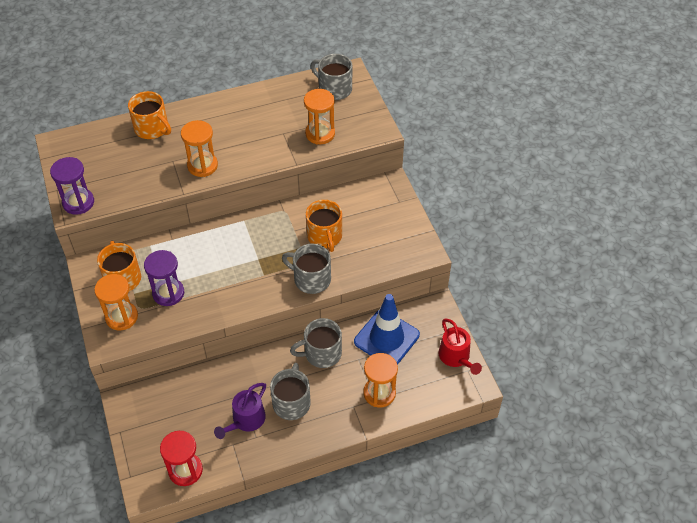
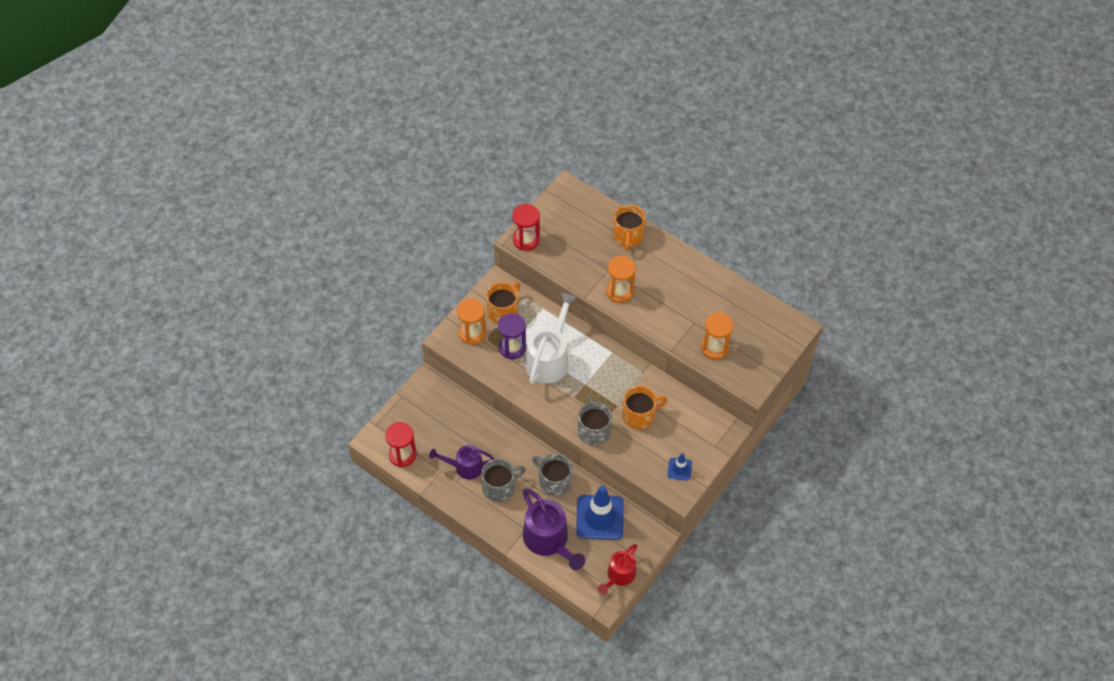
camera: 55 degrees right, 5 degrees up
purple hourglass [50,157,94,215] -> red hourglass [512,204,540,251]
orange mug [306,200,342,252] -> orange mug turned 150 degrees counterclockwise [622,386,667,429]
grey mug [311,54,352,100] -> none
orange hourglass [363,353,398,408] -> purple watering can [523,488,585,570]
none -> white watering can [525,293,576,384]
none -> blue traffic cone [668,453,692,481]

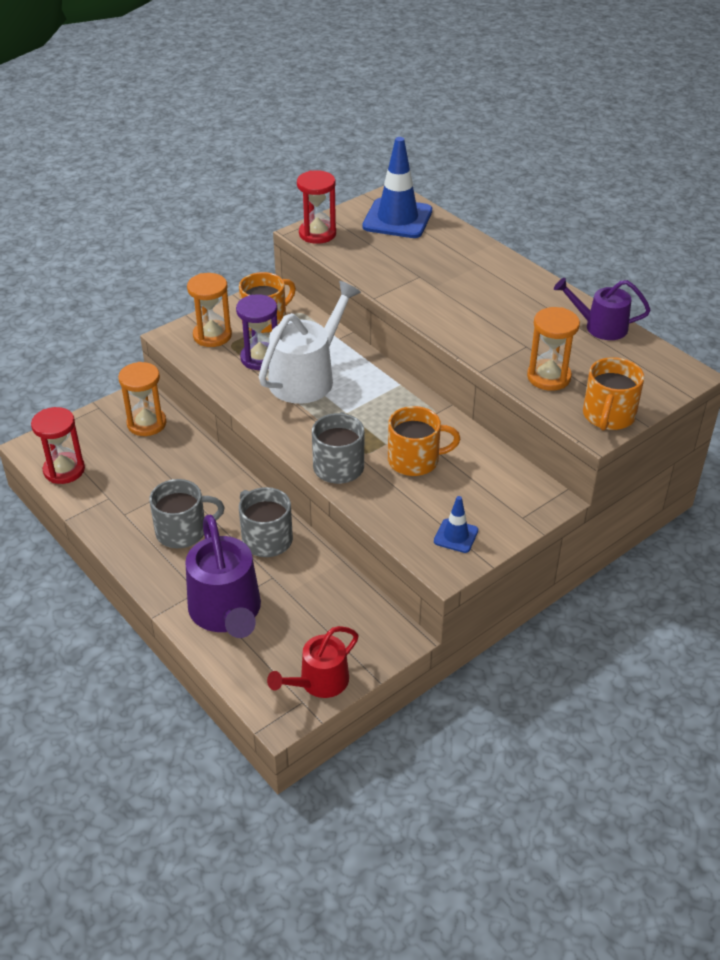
camera: 15 degrees right, 15 degrees down
purple watering can [429,445,494,480] -> purple watering can moved to [554,278,650,340]
blue traffic cone [576,485,624,540] -> blue traffic cone moved to [362,137,432,238]
orange hourglass [606,256,636,303] -> orange hourglass moved to [118,362,166,436]
orange mug [613,204,646,251] -> orange mug moved to [583,357,644,431]

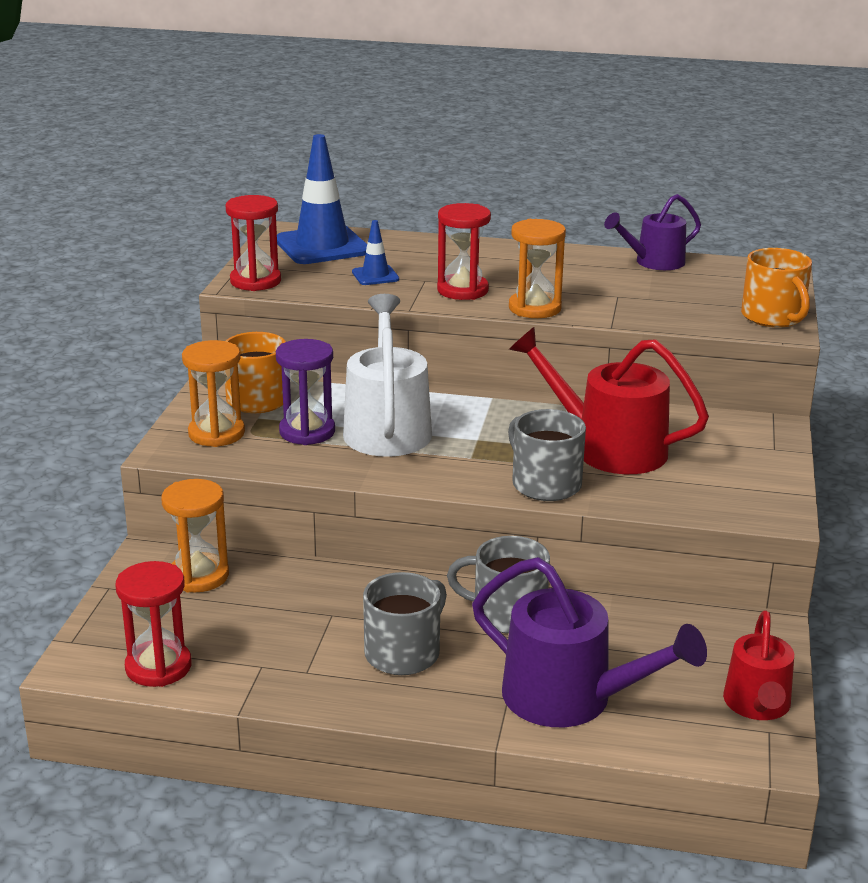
camera: 40 degrees left, 15 degrees down
orange mug [388,406,461,476] -> red watering can [509,327,709,474]
blue traffic cone [434,496,478,553] -> blue traffic cone moved to [352,220,399,285]
orange hourglass [527,307,580,391] -> orange hourglass moved to [509,219,566,318]
none -> red hourglass [437,203,491,300]

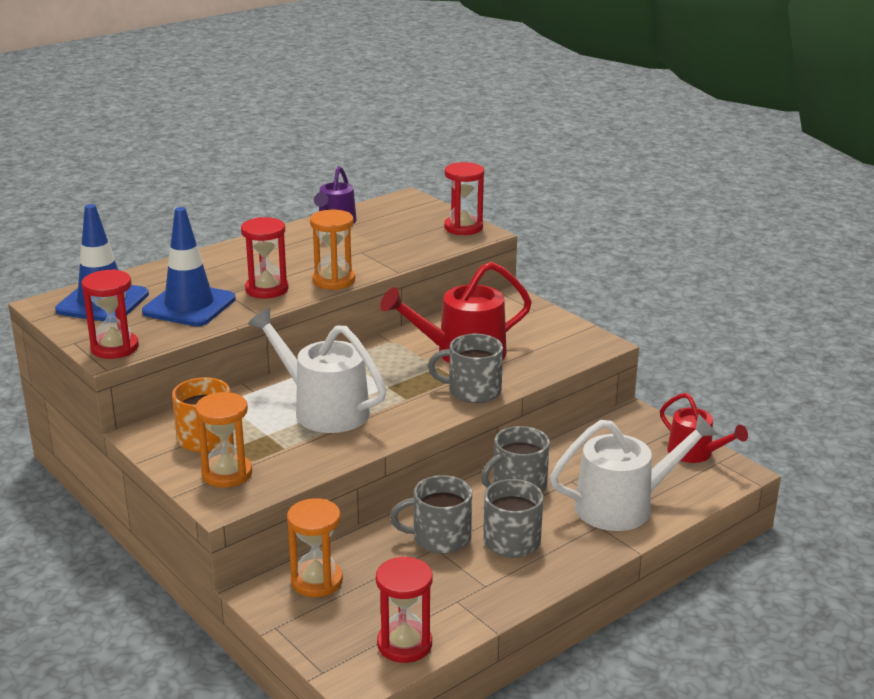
camera: 50 degrees left, 0 degrees up
purple hourglass [276,339,335,445] -> none
blue traffic cone [352,220,399,285] -> blue traffic cone [142,207,236,326], size x2.05
purple watering can [472,557,707,727] -> white watering can [550,414,718,531]
orange mug [741,248,812,327] -> red hourglass [444,162,484,235]
none -> grey mug [390,475,472,554]

